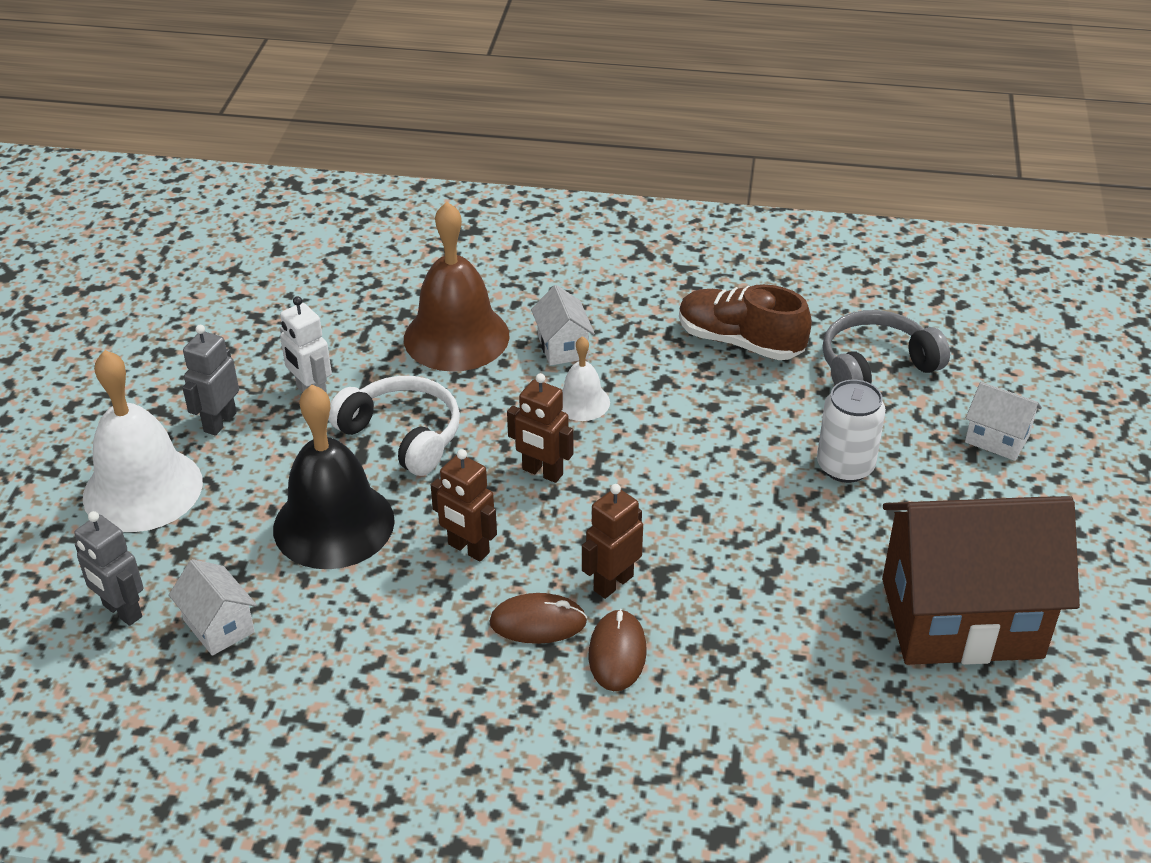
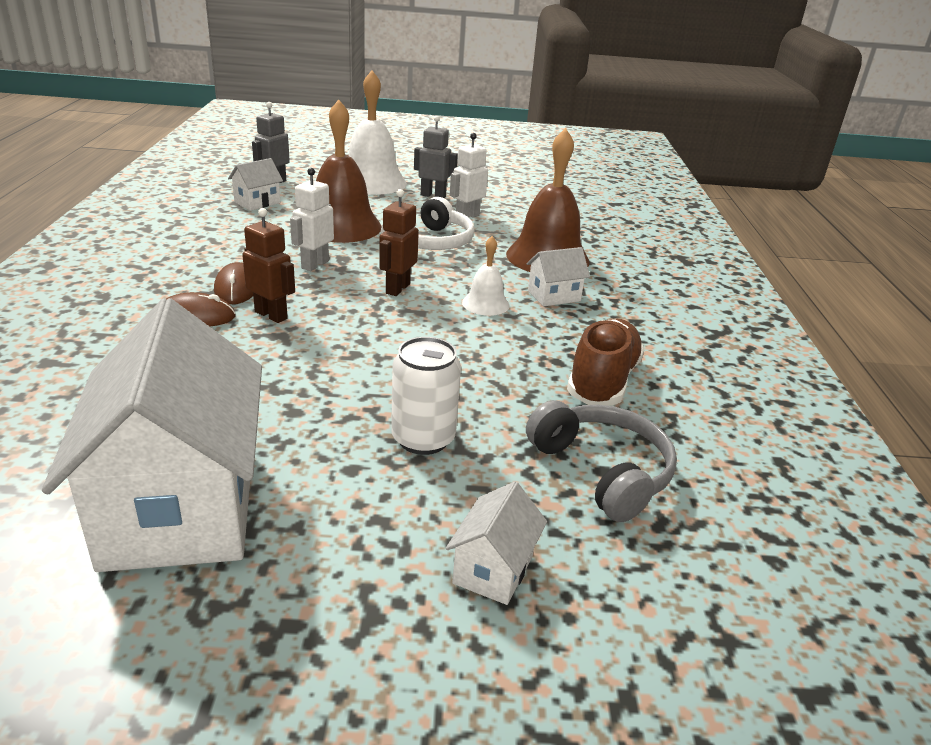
camera: 80 degrees right, 10 degrees down
black bell [273,385,395,569] -> brown bell [316,100,382,243]
brown robot [431,449,497,562] -> white robot [290,168,334,271]
brown house [882,496,1080,665] -> white house [42,298,262,572]

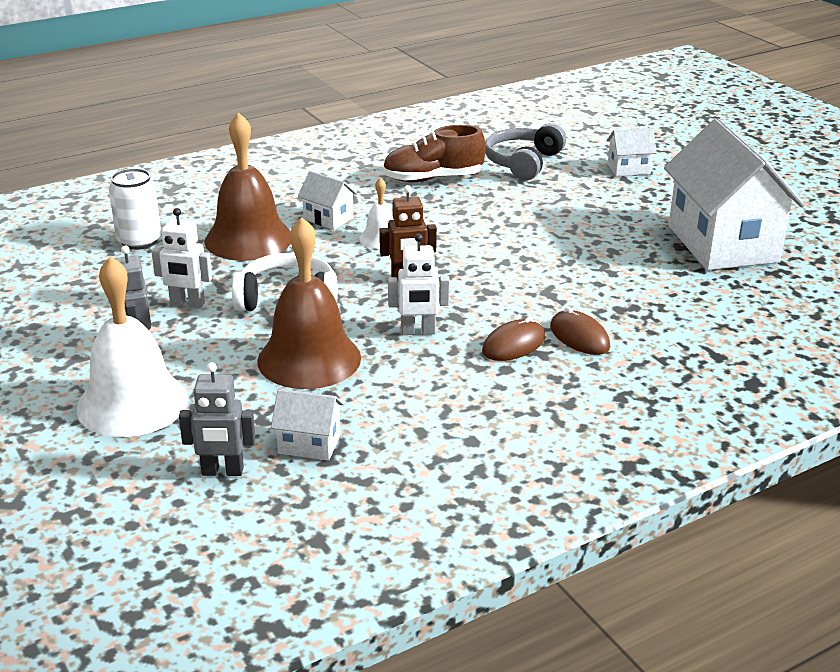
camera: 120 degrees left, 0 degrees up
white house [42,298,262,572] -> white house turned 60 degrees counterclockwise [664,118,805,270]
brown robot [242,208,295,323] -> none
white can [391,337,461,455] -> white can moved to [109,168,161,250]

